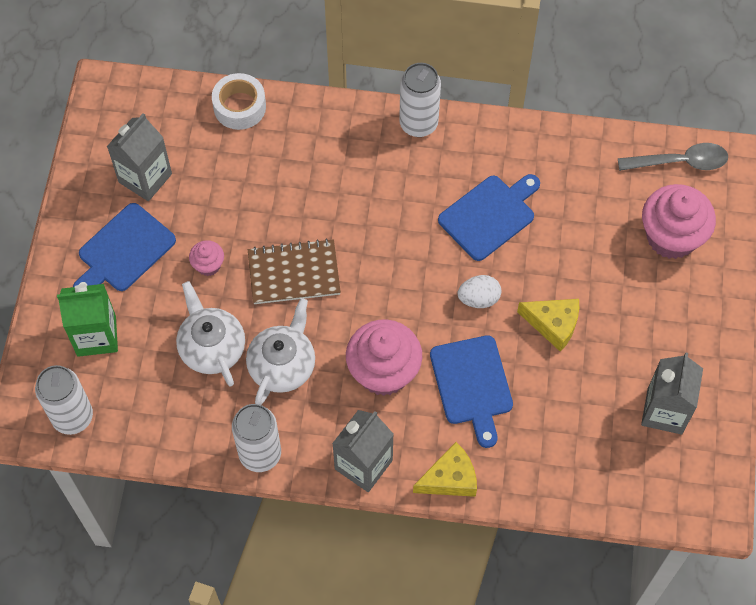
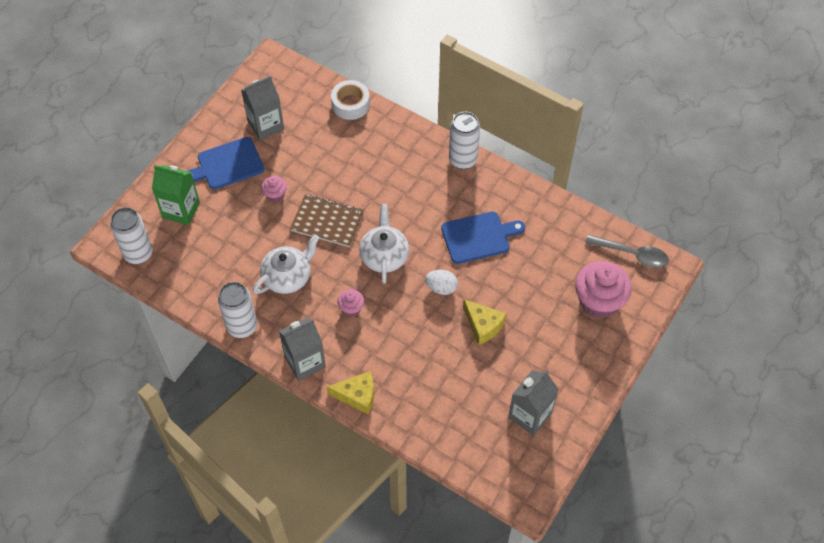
camera: 25 degrees right, 5 degrees down
white teapot [176,281,245,387] -> white teapot moved to [359,204,409,284]
pink cupcake [346,320,422,396] -> pink cupcake [338,289,364,316], size x0.48
blue cutting board [430,335,513,448] -> none

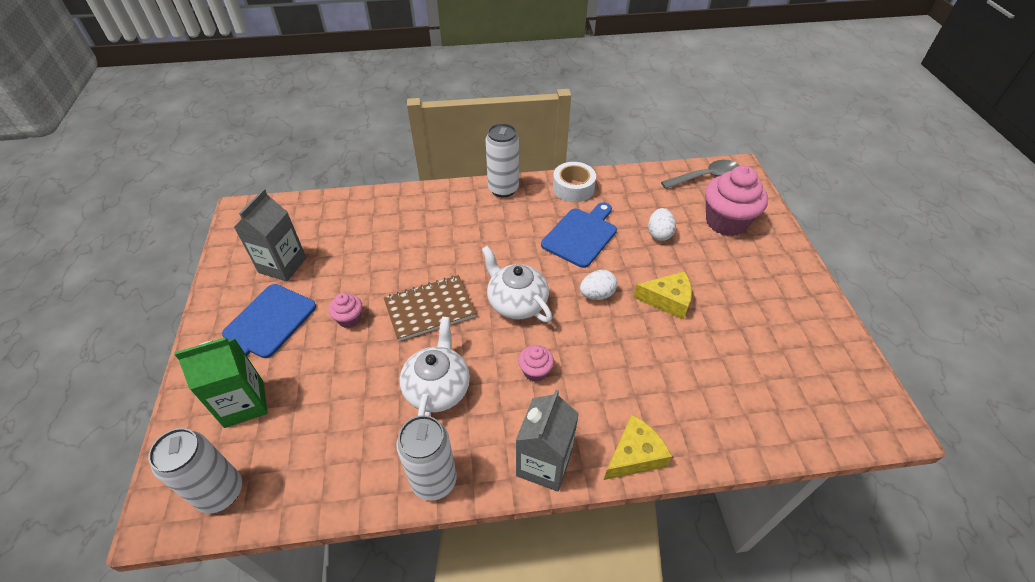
camera: 40 degrees left, 10 degrees down
white tape [331,80,370,120] -> white tape moved to [553,162,596,202]
grey carton [508,370,559,436] -> none
none -> white egg [648,208,676,241]

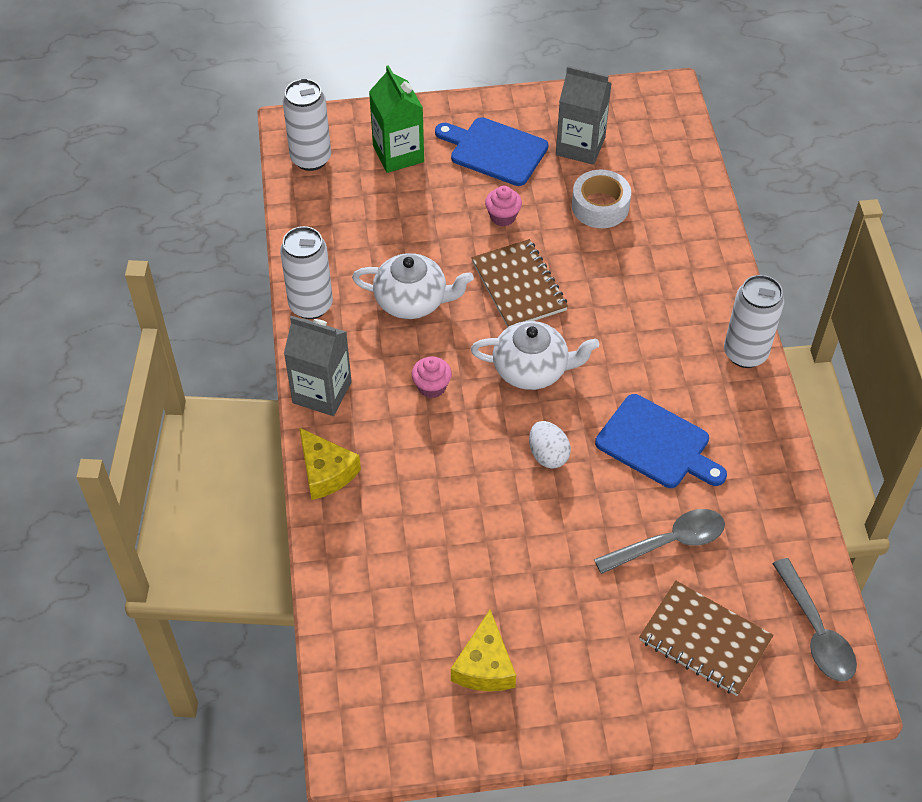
camera: 90 degrees right, 5 degrees up
white teapot [482,246,552,322] -> white teapot turned 45 degrees clockwise [471,321,599,390]
white tape [553,162,596,202] -> white tape moved to [572,170,631,228]
yellow cheese [633,271,692,320] -> yellow cheese moved to [451,610,516,691]
white egg [648,208,676,241] -> grey spoon [594,509,725,574]
pink cupcake [705,166,768,236] -> brown notebook [639,581,773,696]

